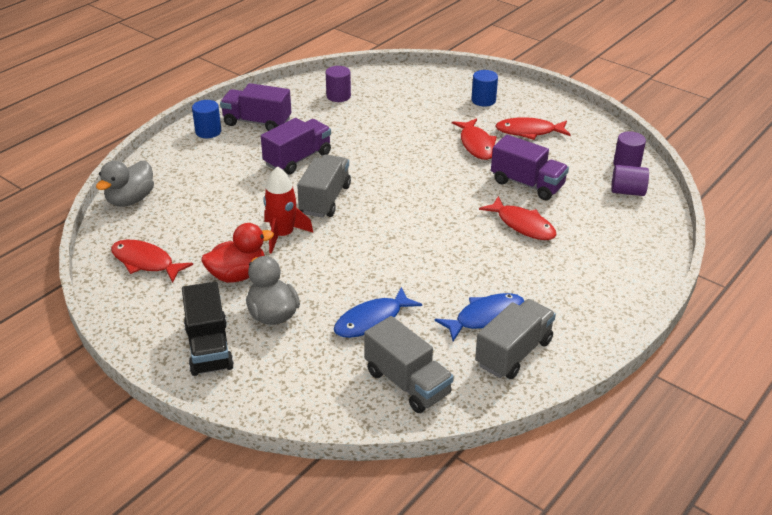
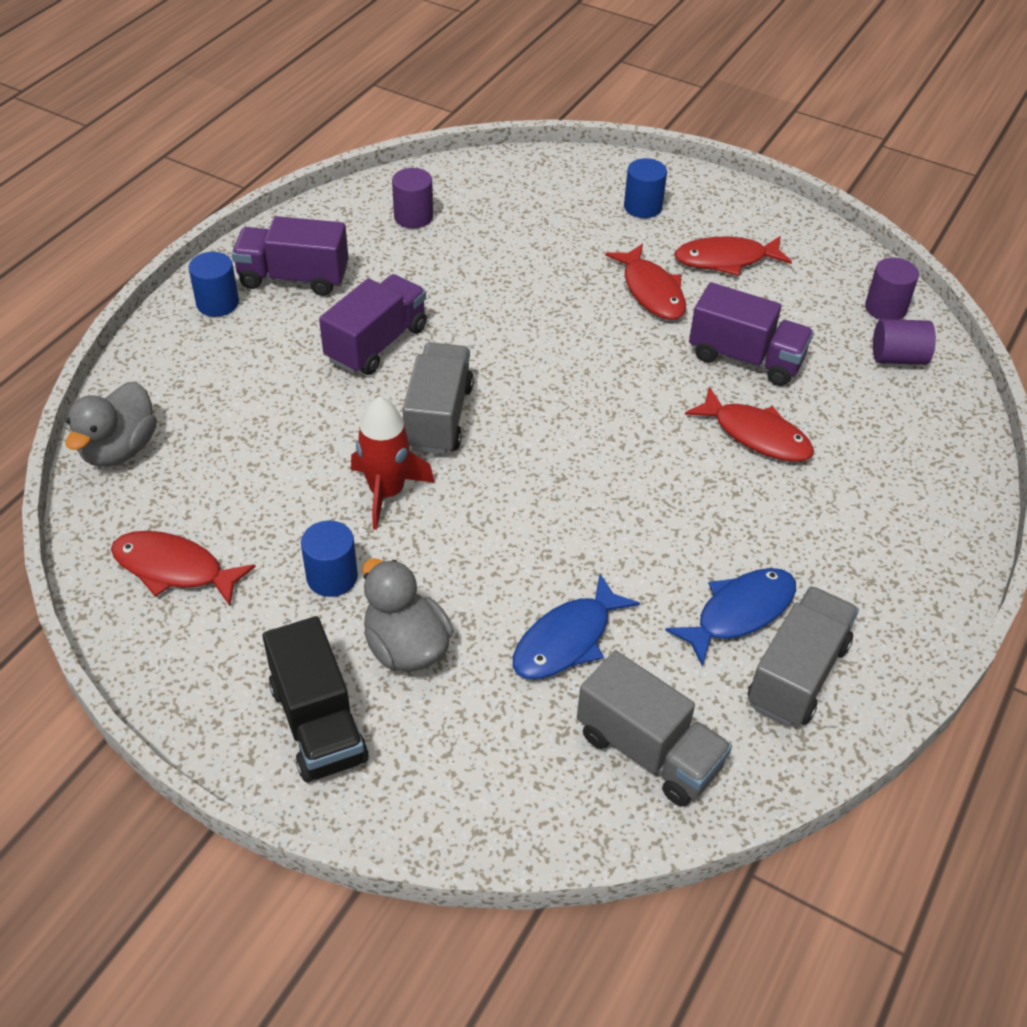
camera: 10 degrees left, 10 degrees up
red duck [202,223,274,283] -> blue cylinder [301,520,358,597]

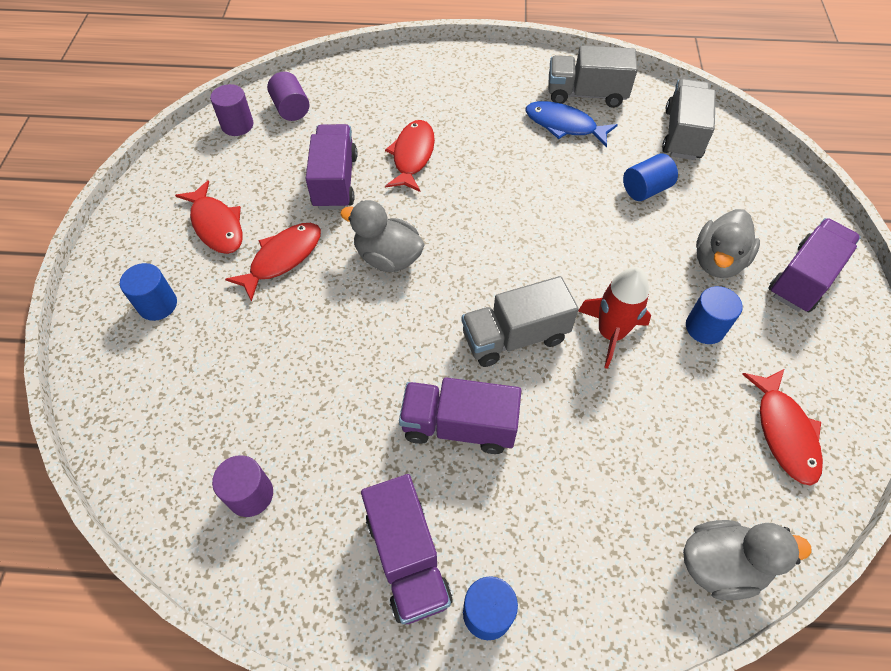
camera: 115 degrees left, 10 degrees up
black truck [262,616,369,782] -> purple truck [768,218,861,312]
blue fish [513,574,640,679] -> blue cylinder [623,154,678,201]
none -> grey duck [340,200,425,272]

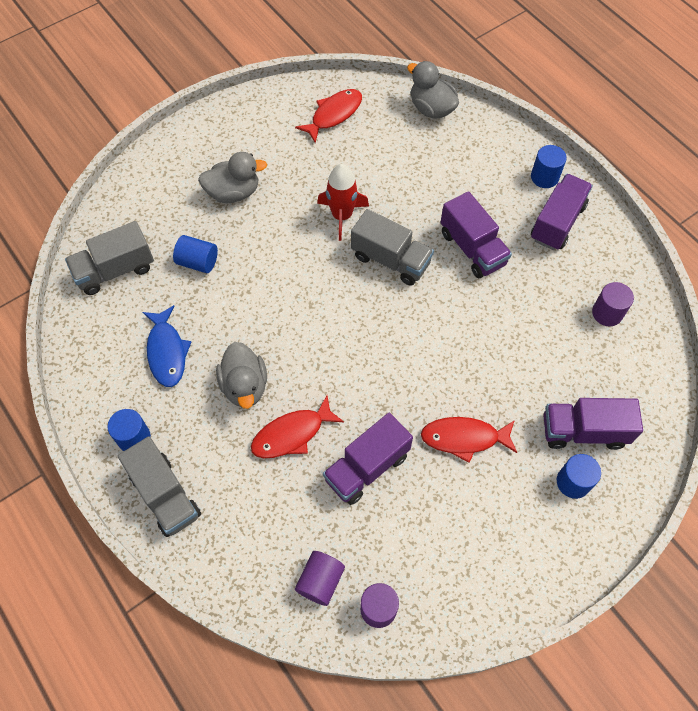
camera: 130 degrees left, 5 degrees up
red fish [175,180,243,254] -> none
grey duck [340,200,425,272] -> grey duck moved to [216,342,267,409]
grey truck [549,46,638,108] -> grey truck moved to [118,436,201,537]
blue cylinder [686,286,743,344] -> blue cylinder moved to [107,409,151,451]
purple truck [768,218,861,312] -> purple truck moved to [543,398,643,450]

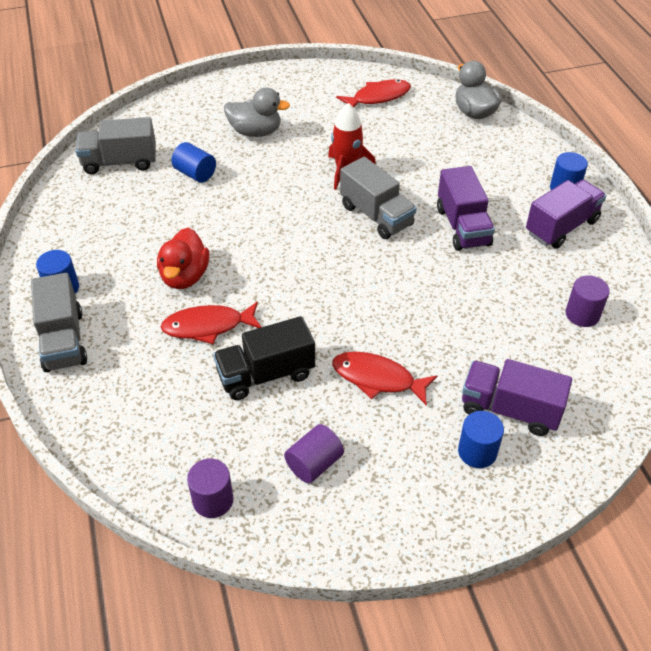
camera: 20 degrees right, 15 degrees down
blue fish [142,305,191,387] -> none
grey duck [216,342,267,409] -> red duck [157,228,209,289]
purple cylinder [295,551,345,606] -> purple cylinder moved to [284,424,344,483]
purple truck [323,412,413,505] -> black truck [213,316,315,400]

